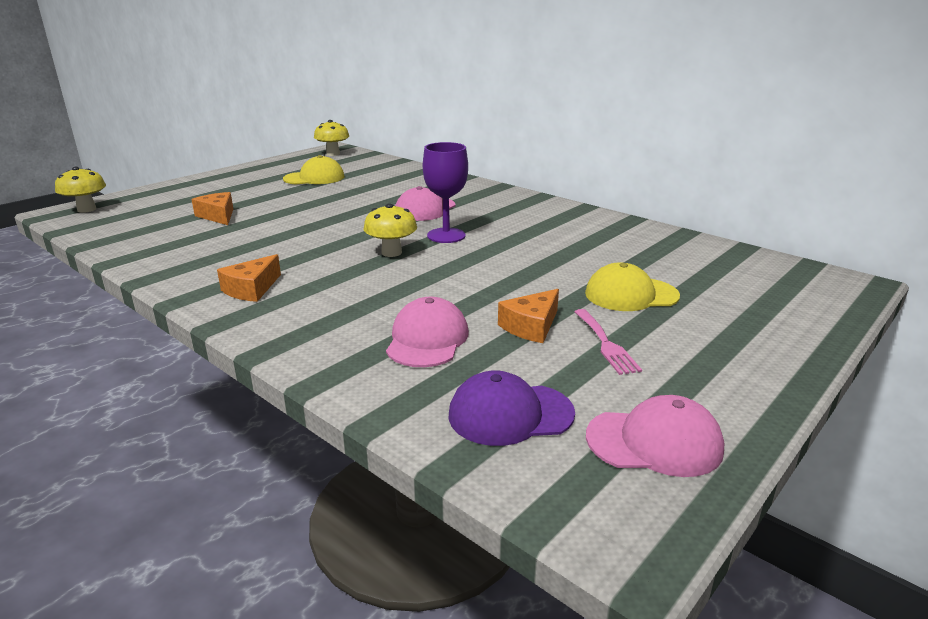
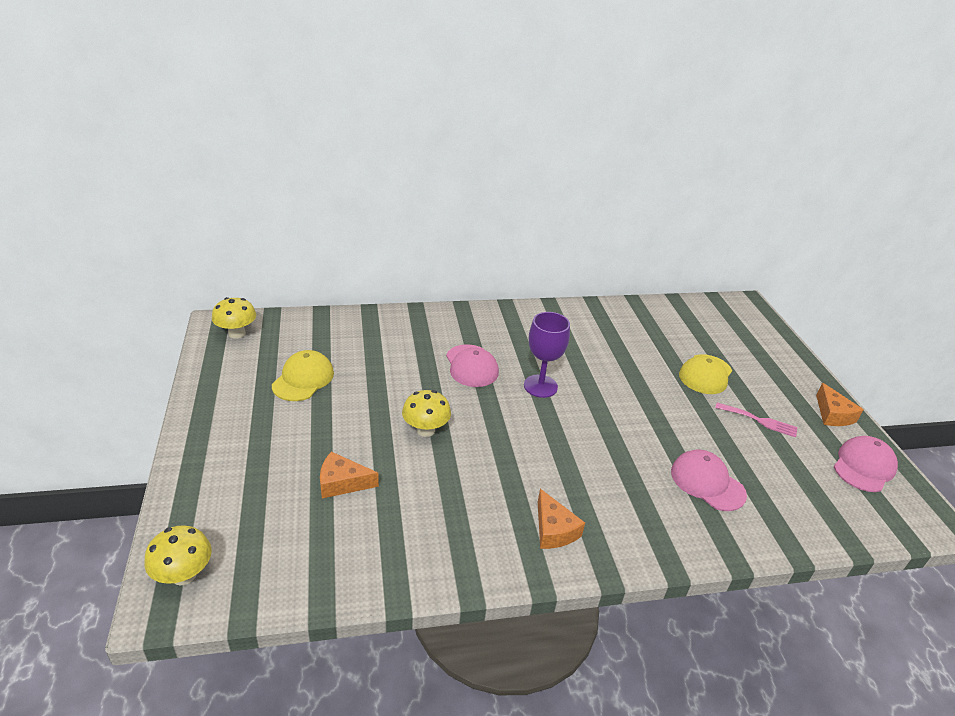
camera: 55 degrees left, 10 degrees up
yellow mushroom [363,203,417,257] -> yellow mushroom moved to [402,390,451,437]
purple cap [449,370,575,446] -> none
orange cheese [498,289,559,343] -> orange cheese moved to [816,383,864,426]

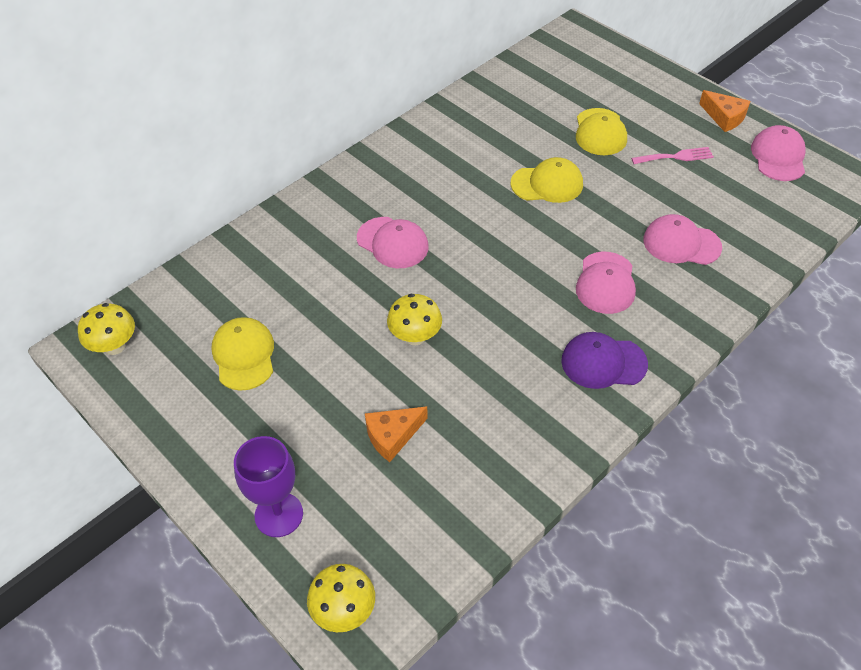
camera: 30 degrees left, 15 degrees up
purple goblet [524,312,570,398] -> purple goblet moved to [234,436,303,537]
orange cheese [538,489,585,549] -> purple cap [561,332,648,389]
none -> yellow cap [511,157,583,203]
none -> pink cap [576,252,636,314]

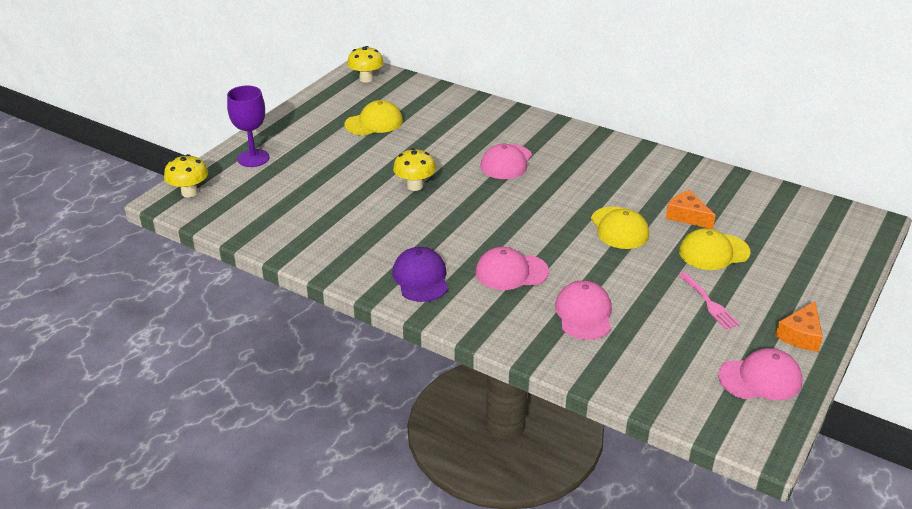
camera: 75 degrees right, 15 degrees down
orange cheese [365,406,428,462] -> orange cheese moved to [666,190,716,229]

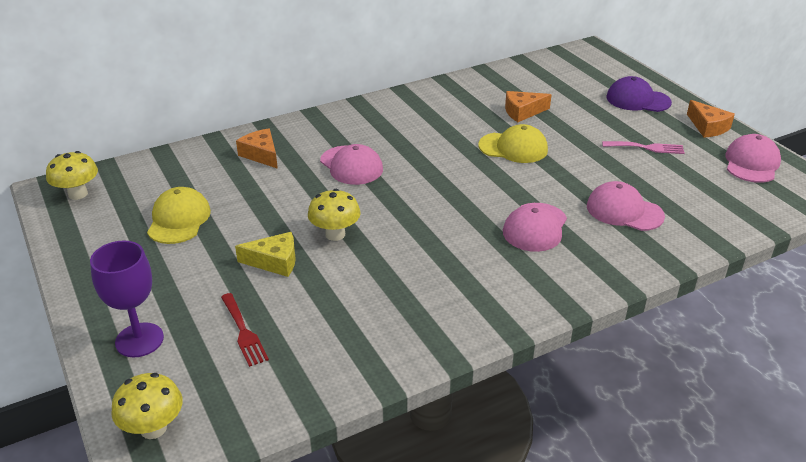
camera: 60 degrees left, 0 degrees up
purple cap [392,247,448,302] -> purple cap moved to [607,76,672,112]
yellow cap [679,228,751,270] -> none
none -> red fork [221,293,269,367]
none -> yellow cheese [235,232,296,277]
none -> orange cheese [236,128,278,169]

